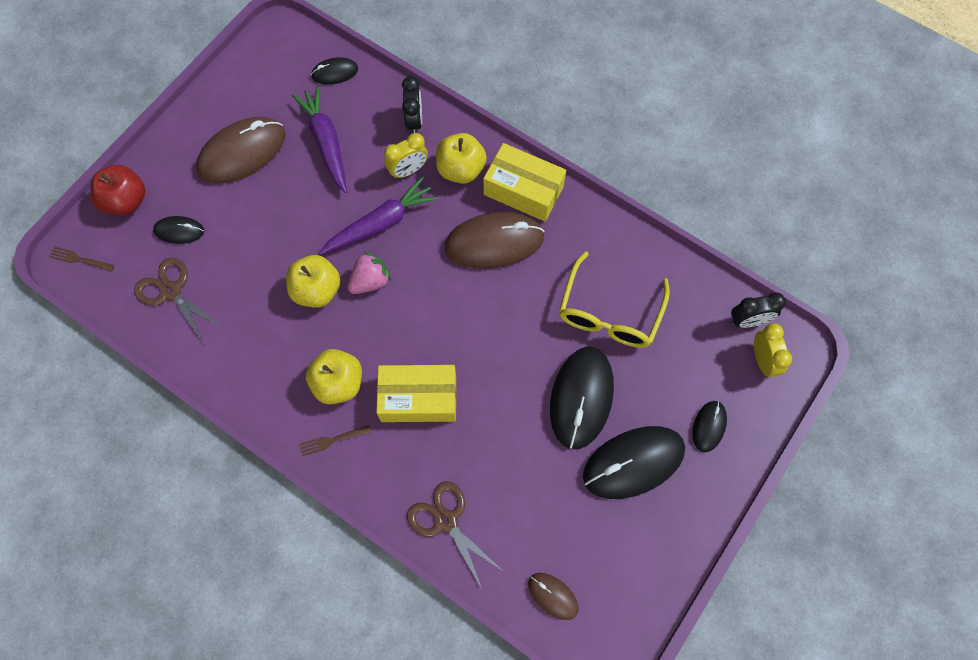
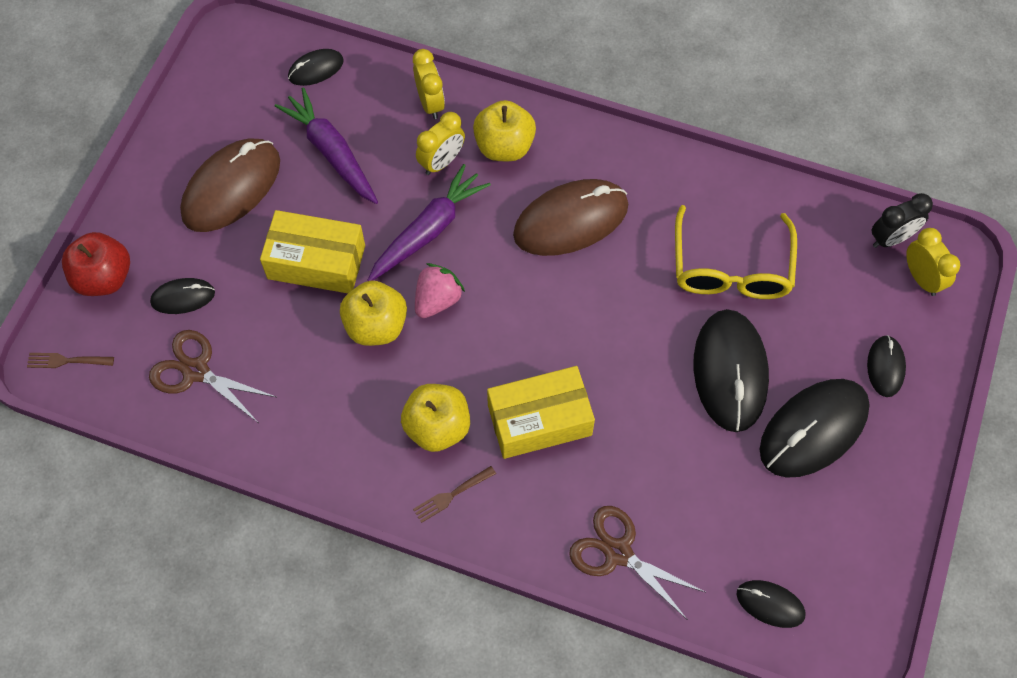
camera: 15 degrees left, 5 degrees down
black clock [402,76,422,133] -> yellow clock [413,49,445,119]
yellow box [483,143,566,222] -> yellow box moved to [260,210,365,293]
brown mouse [528,573,579,620] -> black mouse [736,580,806,628]

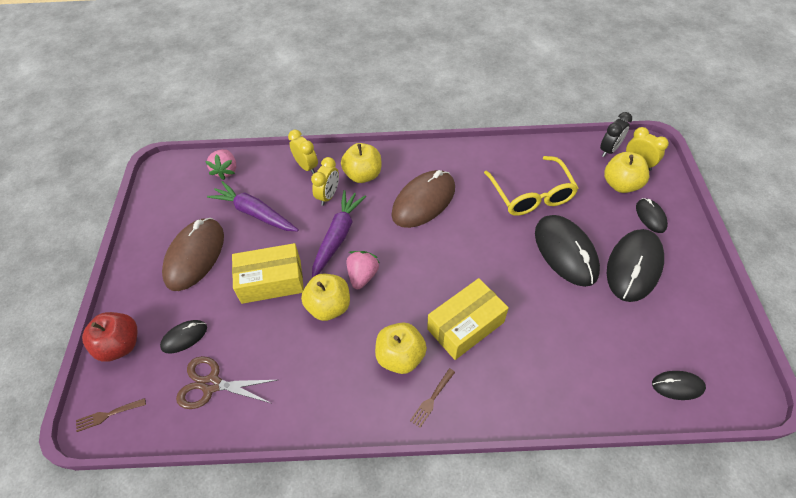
camera: 20 degrees left, 10 degrees down
black mouse [288,49,344,86] -> pink strawberry [205,149,236,180]
brown scissors [569,506,705,620] -> none
none -> yellow apple [604,152,650,193]

